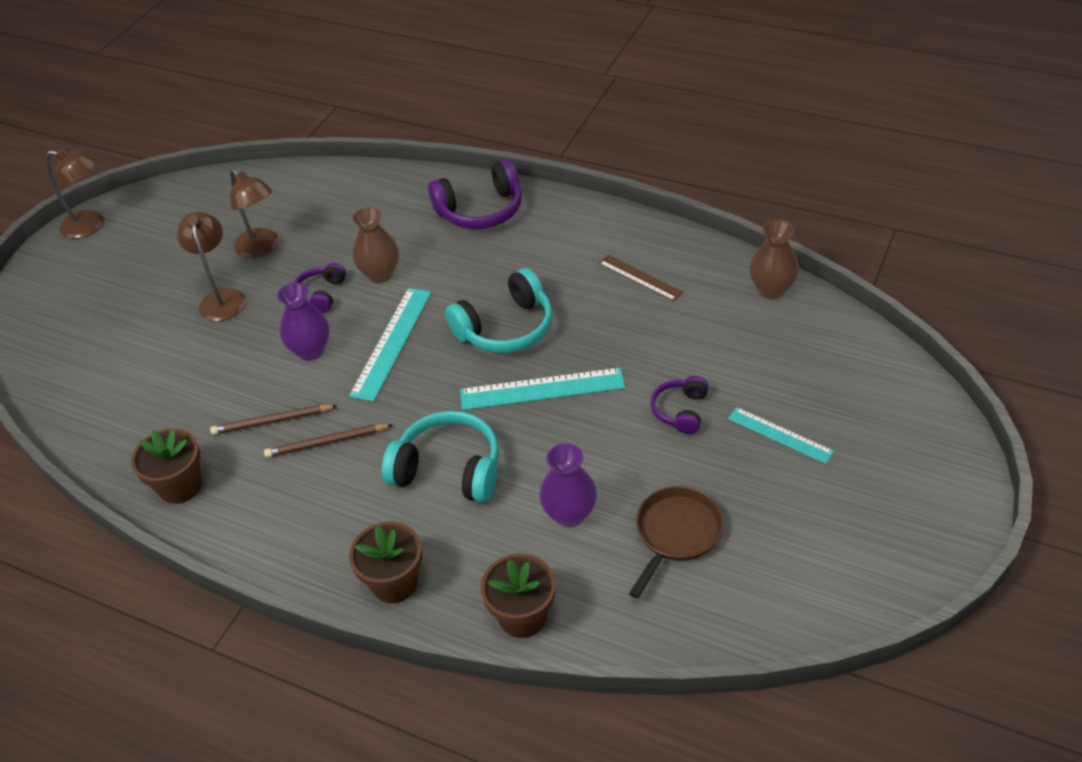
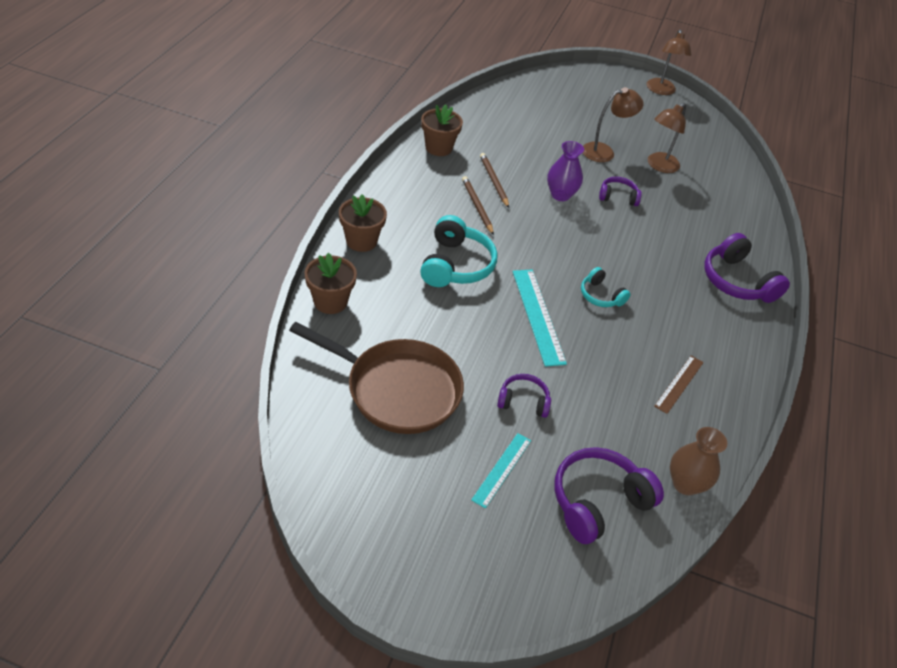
camera: 75 degrees right, 0 degrees up
turquoise ruler [349,288,432,402] -> none
brown vase [352,207,399,283] -> none
turquoise headphones [445,268,553,353] -> turquoise headphones [581,267,631,307], size x0.57
purple vase [539,443,597,528] -> none
brown pan [629,486,724,599] -> brown pan [289,322,464,434], size x1.67
none -> purple headphones [554,447,664,544]

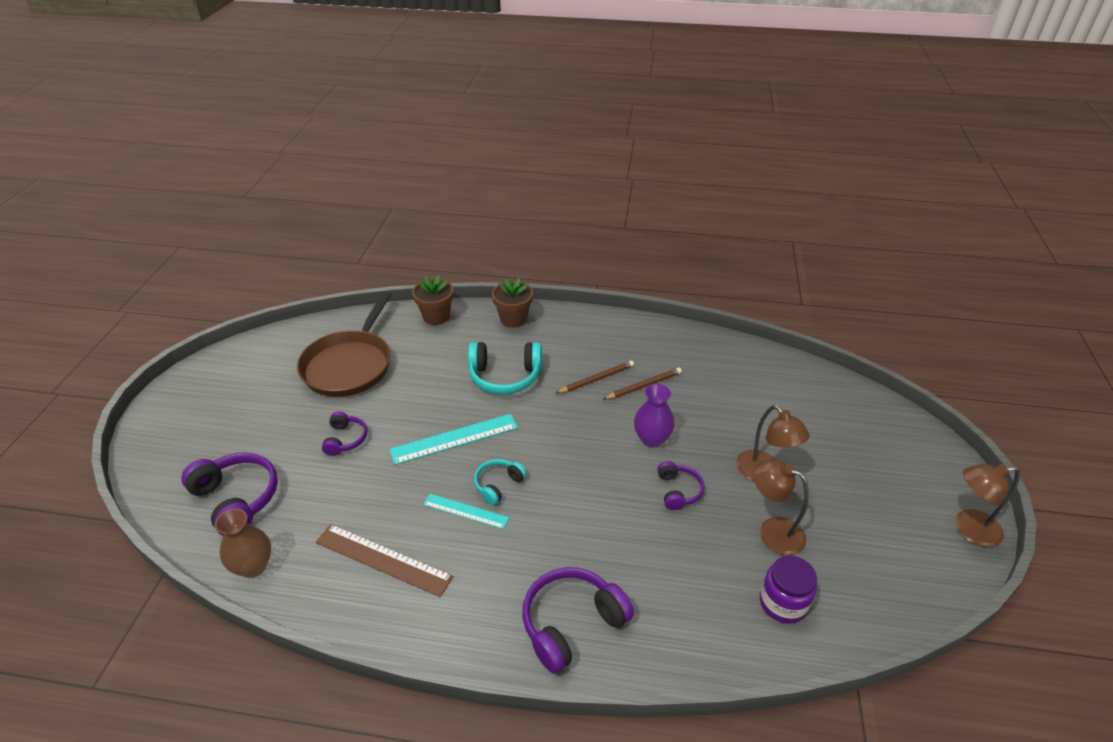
camera: 85 degrees right, 5 degrees down
brown flower pot [421,104,463,156] -> none
turquoise ruler [471,433,531,509] -> turquoise ruler moved to [423,494,509,529]
brown ruler [654,356,704,414] -> brown ruler [316,524,454,597], size x1.59
none -> purple jar [760,556,817,624]

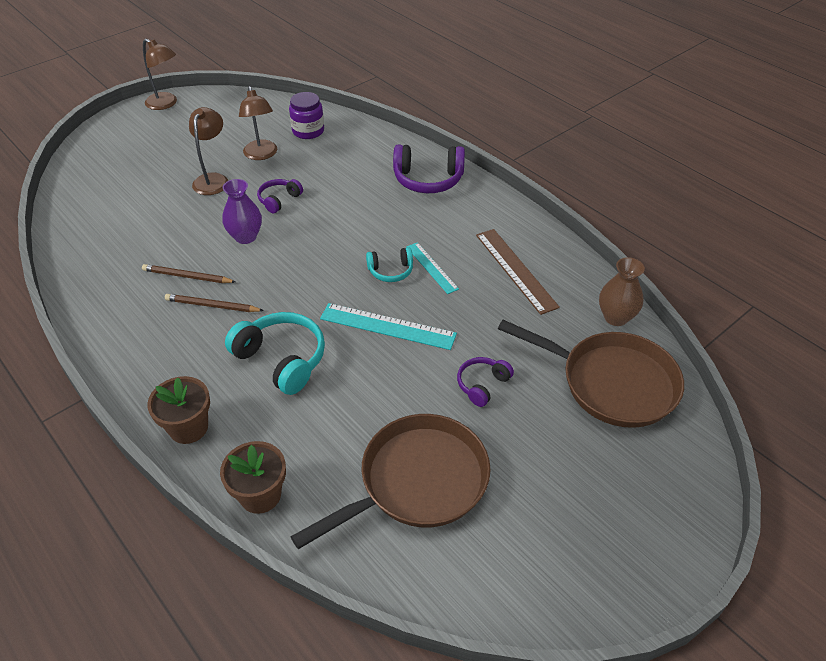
camera: 140 degrees left, 5 degrees up
purple headphones [181,452,278,535] -> brown pan [498,320,684,428]

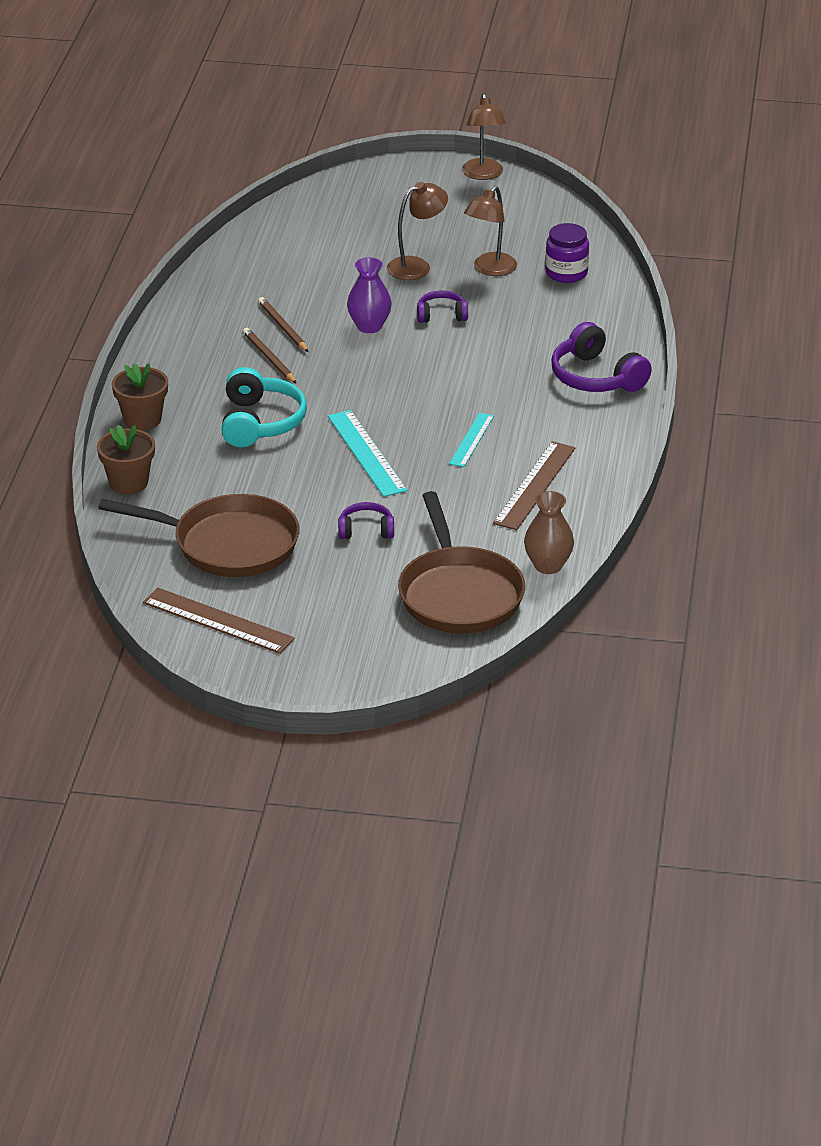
camera: 50 degrees right, 10 degrees down
turquoise headphones [366,247,413,282] -> none
none -> brown ruler [143,588,295,654]

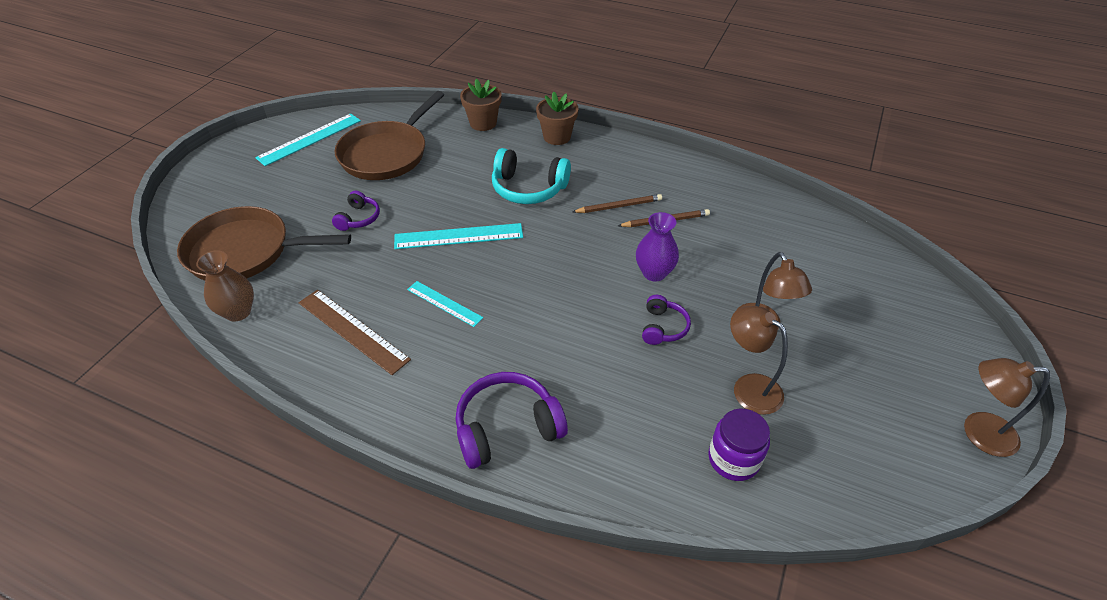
camera: 105 degrees right, 10 degrees up
brown ruler [143,588,295,654] -> turquoise ruler [255,113,361,166]

